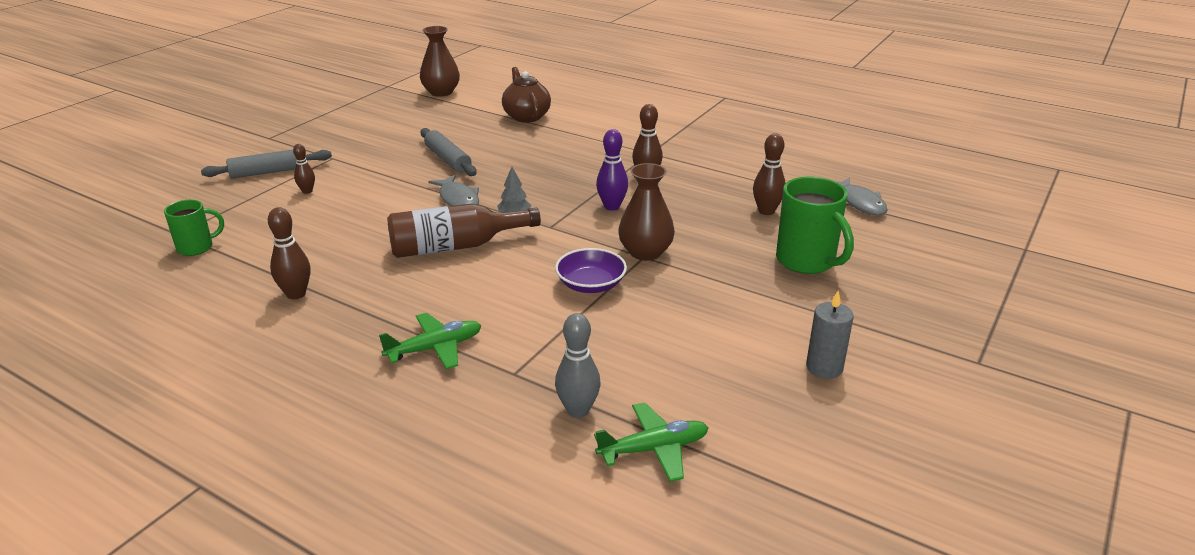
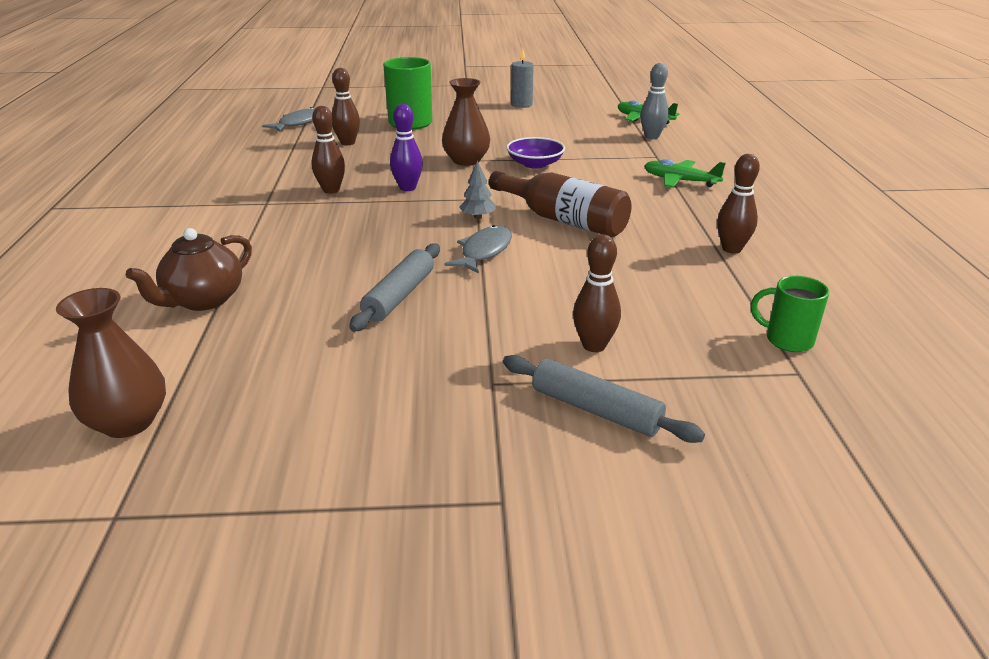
camera: 125 degrees left, 0 degrees up
brown bowling pin [293,144,315,194] -> brown bowling pin [573,234,621,352], size x1.56

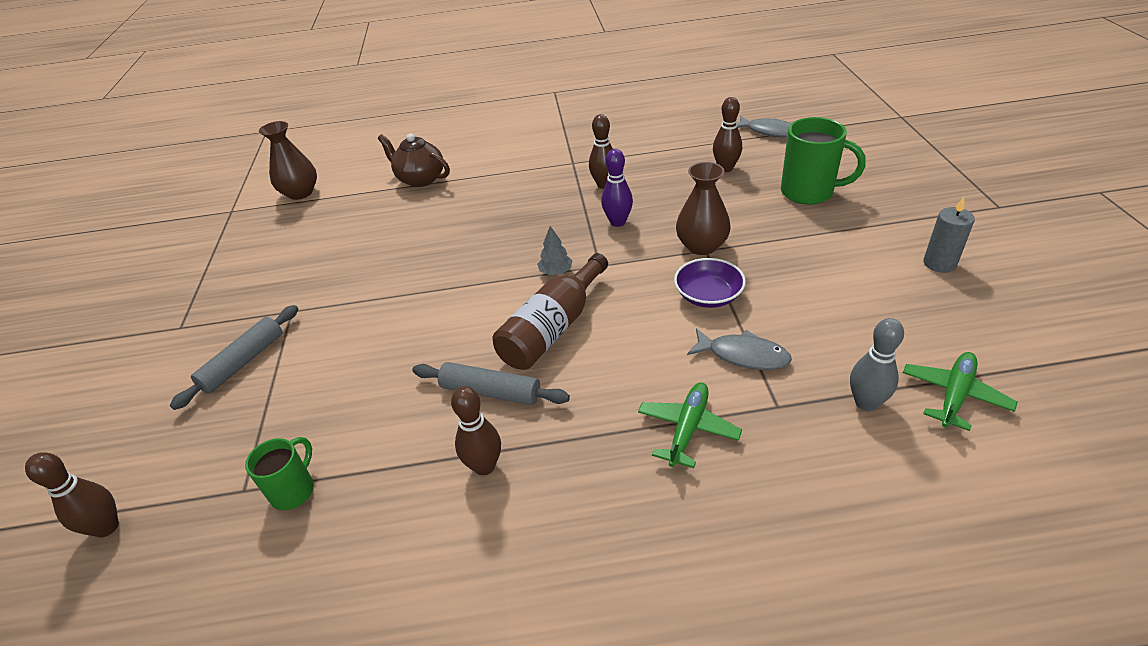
camera: 90 degrees right, 10 degrees up
grey rolling pin [349,243,440,332] -> grey rolling pin moved to [412,362,570,405]
grey fish [445,225,512,273] -> grey fish moved to [687,328,792,370]
brown bowling pin [573,234,621,352] -> brown bowling pin moved to [25,452,119,537]

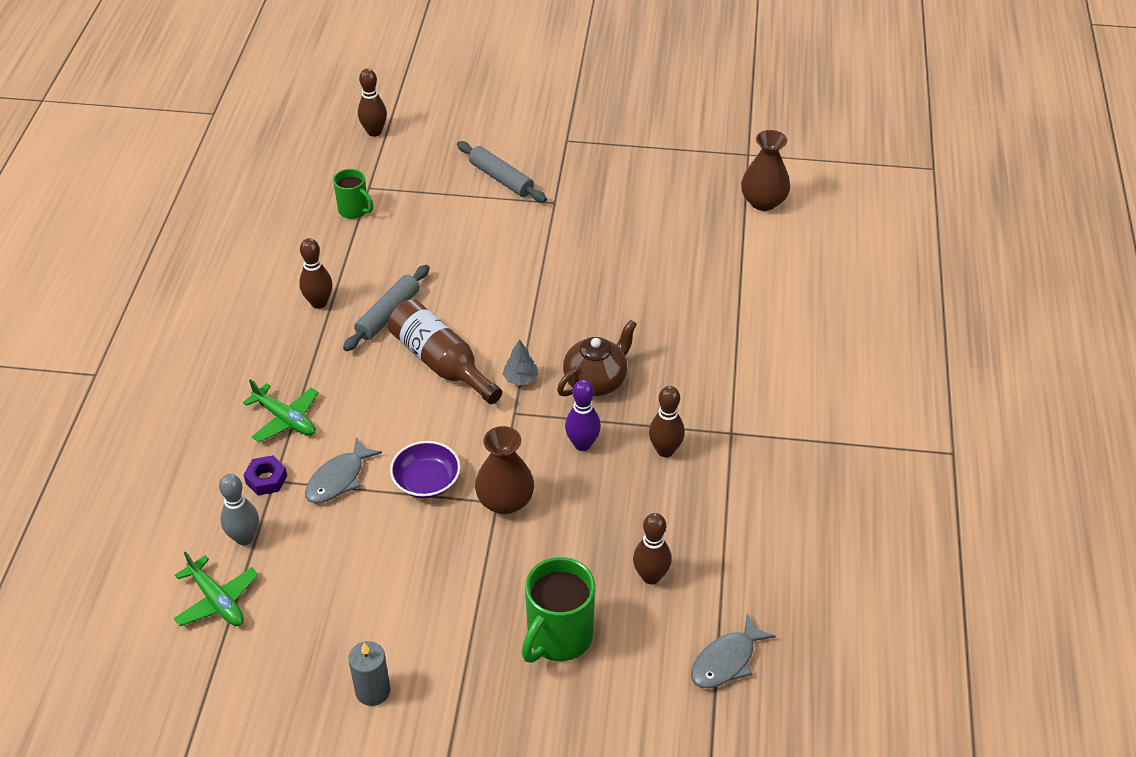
camera: 100 degrees right, 5 degrees up
brown teapot [378,134,450,187] -> brown teapot moved to [557,320,637,397]
none -> purple nut [244,455,287,496]

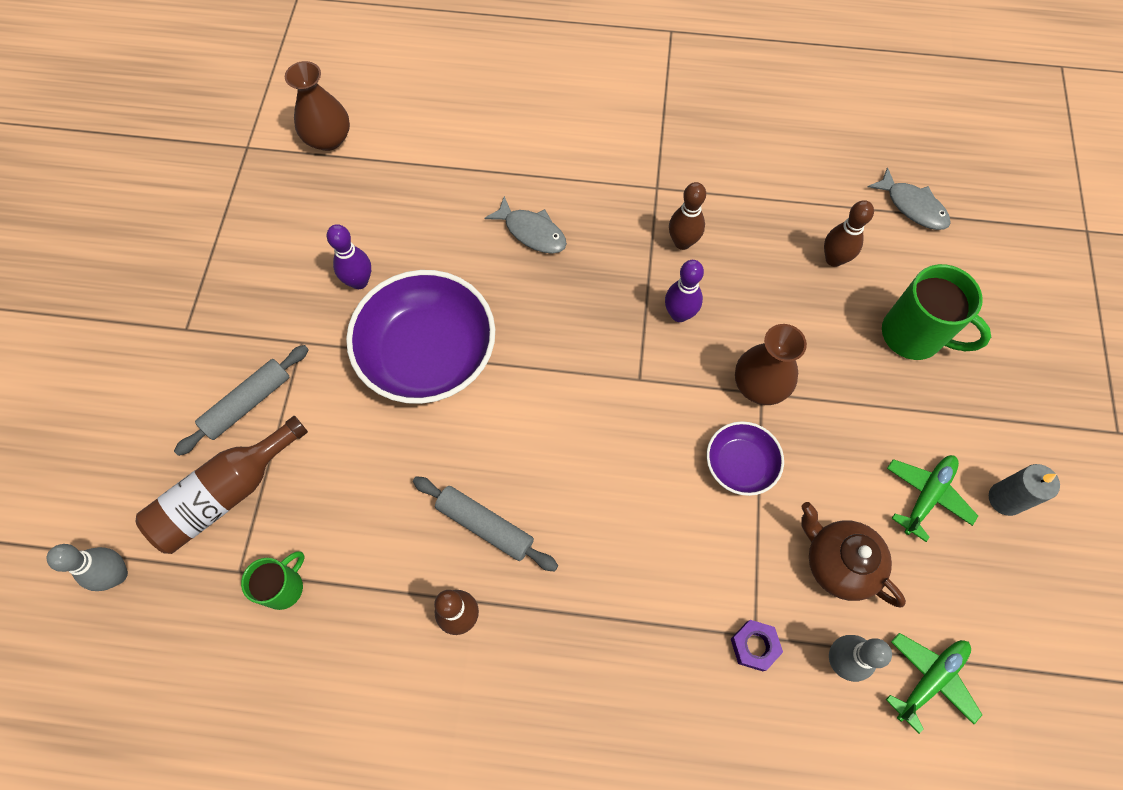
camera: 90 degrees left, 20 degrees up
green plane [243,379,319,442] -> green plane moved to [887,455,978,542]
grey fish [305,437,382,503] -> grey fish moved to [484,196,567,254]
brown bowling pin [358,69,387,137] -> grey bowling pin [46,544,128,591]
brown bottle [388,299,502,404] -> brown bottle moved to [135,416,308,554]
grey tree [503,339,538,385] -> none
brown teapot [557,320,637,397] -> brown teapot moved to [801,502,906,607]
none -> purple bowling pin [327,224,371,289]
none -> purple bowl [346,270,495,404]

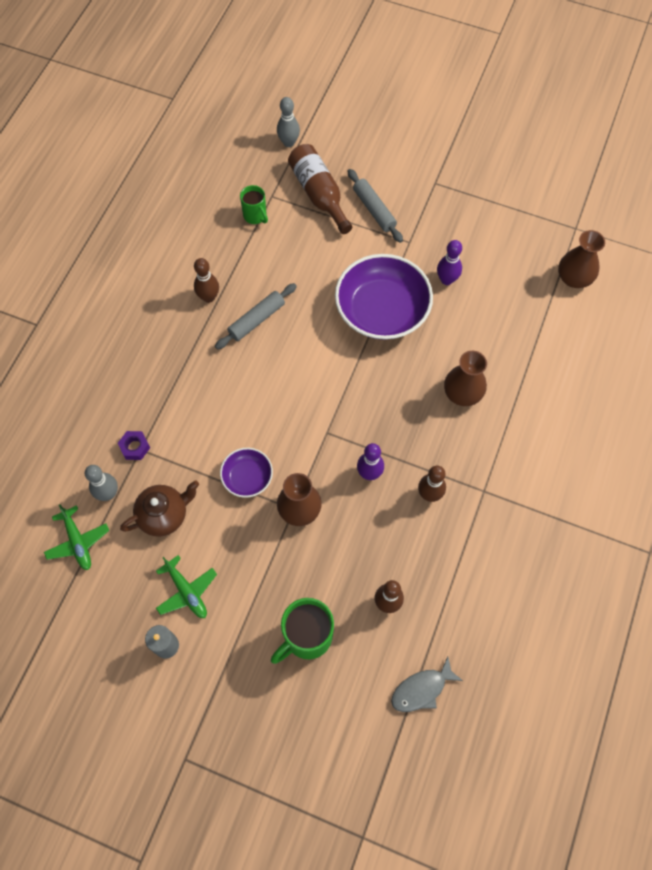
camera: 105 degrees right, 0 degrees up
grey fish [484,196,567,254] -> brown vase [444,351,487,406]

